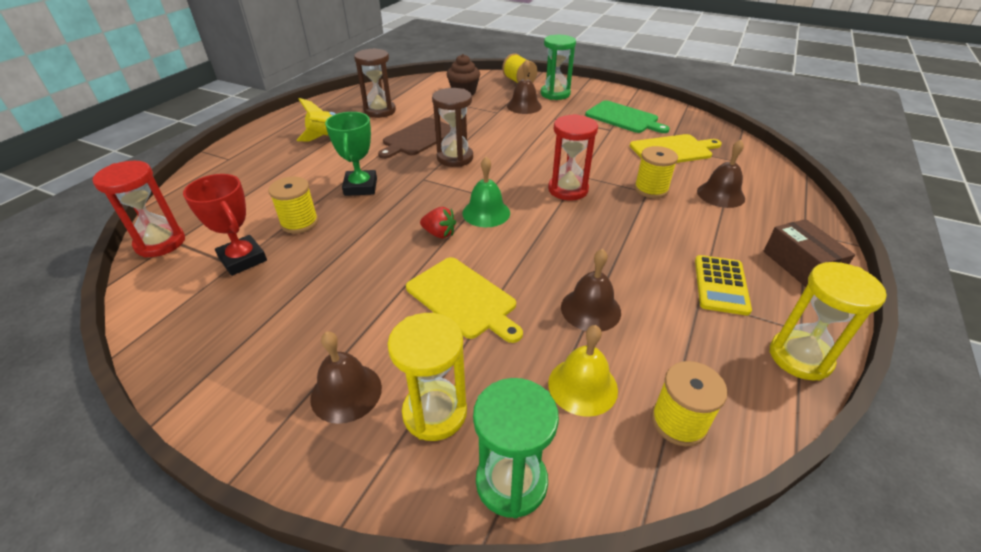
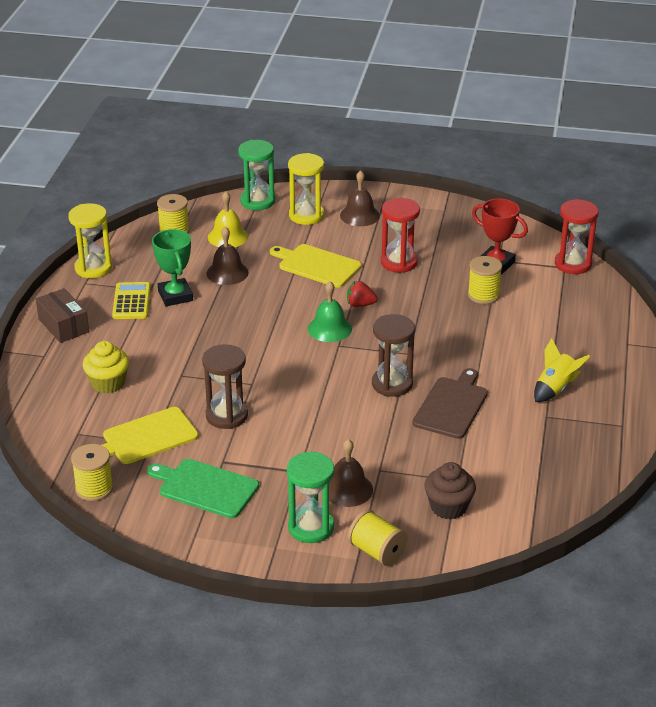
camera: 165 degrees right, 5 degrees down
green trophy [325,112,377,196] -> green trophy moved to [152,229,193,306]
brown hourglass [354,48,396,118] -> brown hourglass moved to [202,344,248,429]
red hourglass [548,114,598,201] -> red hourglass moved to [381,198,420,273]
yellow spool [634,146,678,198] -> yellow spool moved to [71,444,113,501]
brown bell [697,140,745,208] -> yellow cupcake [82,341,129,393]

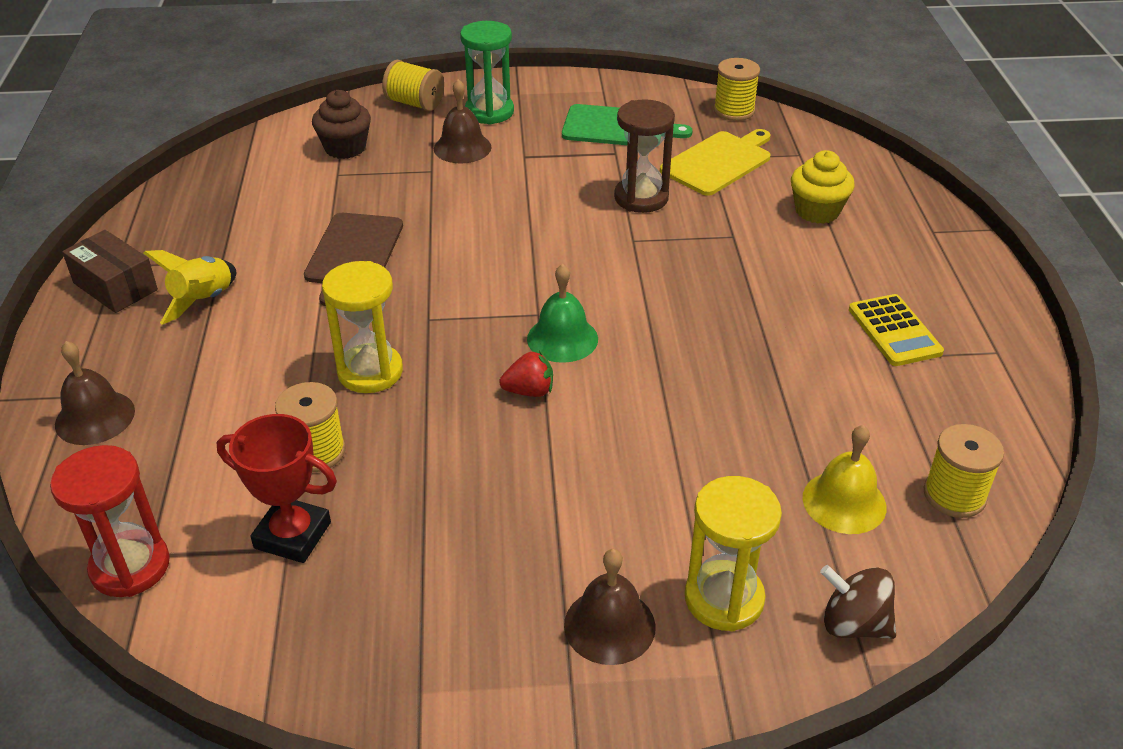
camera: 165 degrees right, 5 degrees up
brown box [36,288,89,343] -> brown box moved to [62,230,158,313]
yellow hourglass [68,203,112,278] -> yellow hourglass moved to [322,261,403,393]
green trophy [152,229,193,306] -> none
brown bell [206,226,249,285] -> brown bell moved to [55,341,135,445]
green hourglass [238,140,275,210] -> brown spinning top [820,565,896,639]
yellow cutting board [270,244,362,288] -> none
brown hourglass [372,314,415,397] -> none
red hourglass [381,198,420,273] -> none

